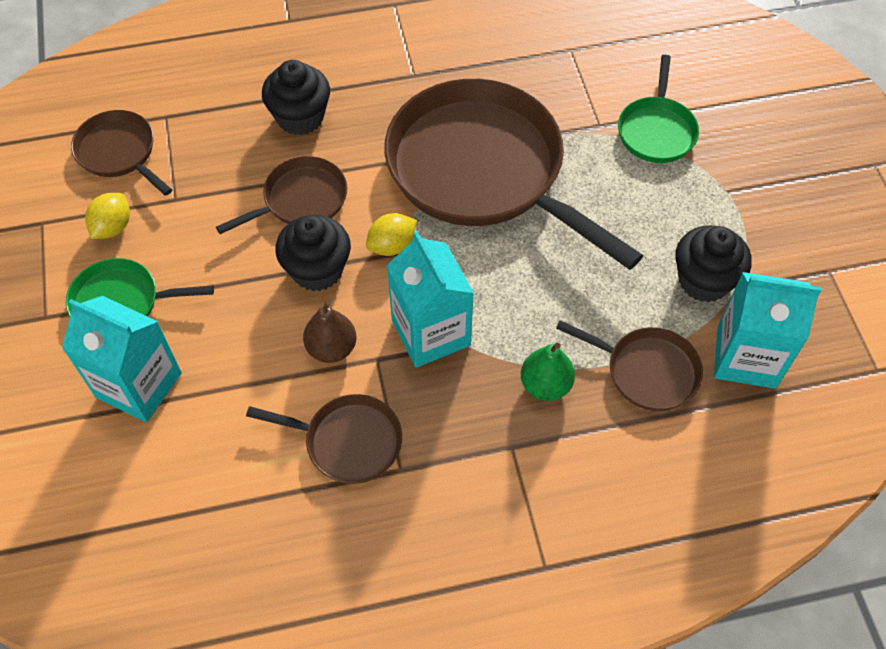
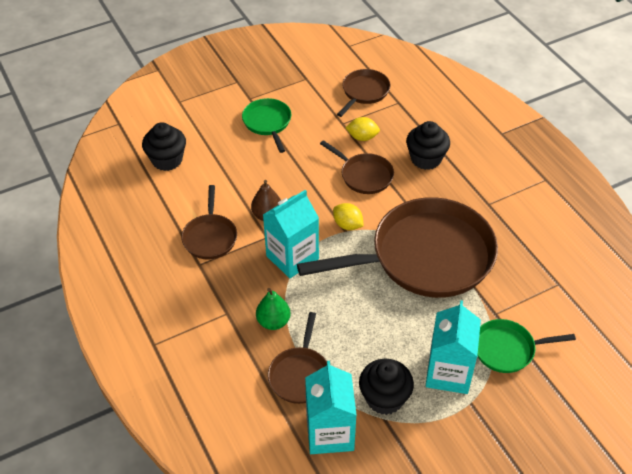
camera: 75 degrees right, 10 degrees down
turquoise carton [62,296,182,422] -> turquoise carton moved to [426,300,481,394]
yellow lemon [85,193,130,239] -> yellow lemon moved to [345,117,380,141]
black cupcake [275,215,351,291] -> black cupcake moved to [142,122,186,171]
brown pan [384,79,643,270] -> brown pan turned 45 degrees clockwise [297,197,498,298]

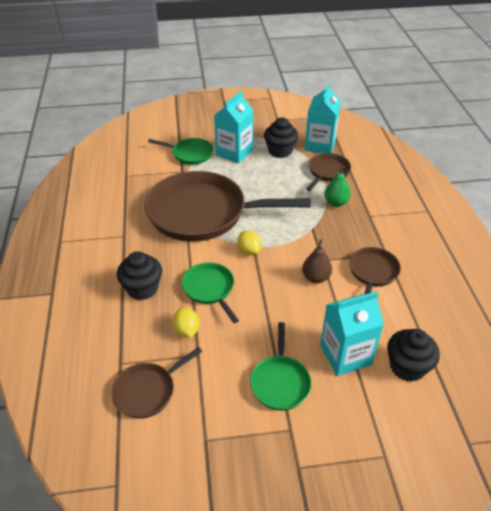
camera: 160 degrees left, 5 degrees down
turquoise carton [263,190,319,278] -> turquoise carton moved to [320,291,384,376]
brown pan [320,140,394,194] -> green pan [182,262,239,323]
yellow lemon [345,117,380,141] -> yellow lemon turned 45 degrees clockwise [173,307,200,338]

